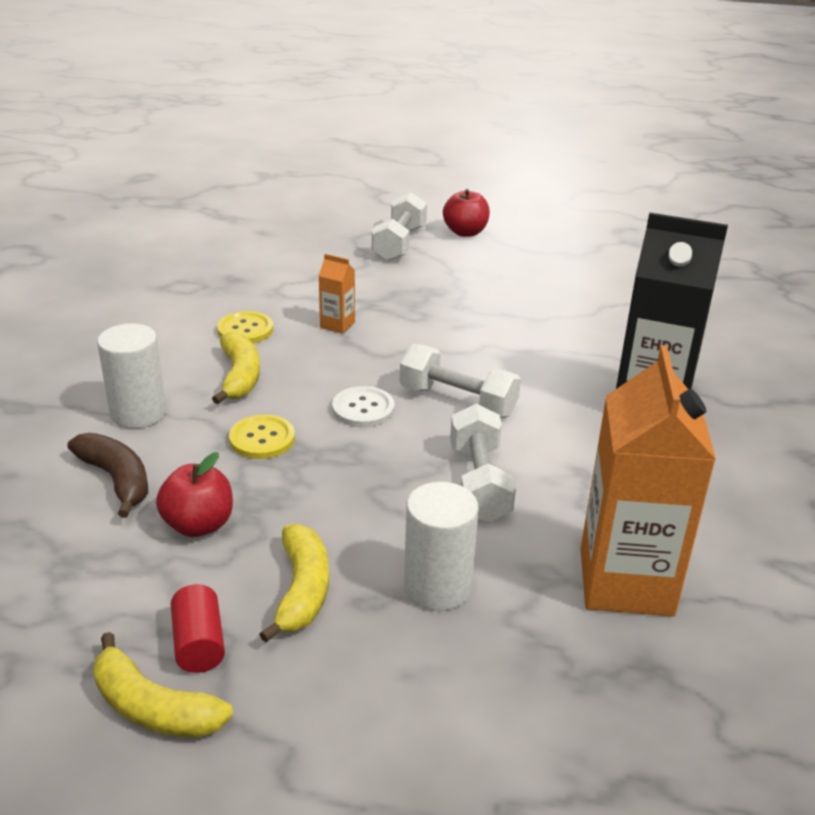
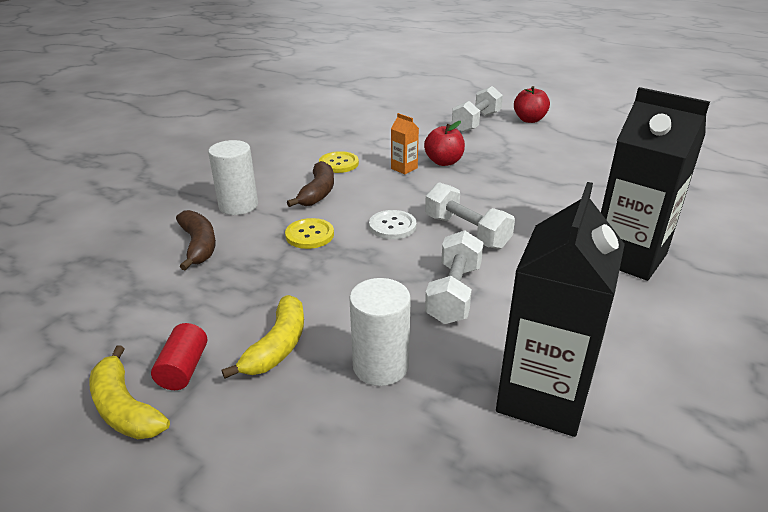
camera: 20 degrees right, 0 degrees up
red apple [156,452,233,537] -> red apple moved to [424,121,465,166]
yellow banana [212,332,260,404] -> brown banana [287,161,334,207]
orange carton [581,345,716,616] -> black carton [496,182,625,437]

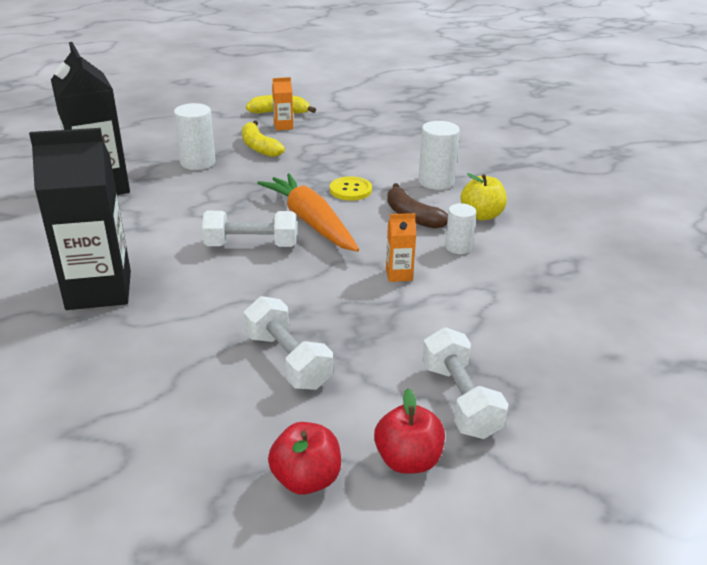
camera: 130 degrees right, 0 degrees up
red cylinder [151,323,207,390] -> orange carton [272,77,293,130]
brown banana [176,210,216,270] -> none
yellow button [319,151,359,173] -> white cylinder [445,203,476,254]
white button [369,210,416,239] -> orange carrot [257,173,359,252]
red apple [424,121,465,166] -> red apple moved to [268,422,341,495]
white dumbbell [425,230,484,324] -> white dumbbell moved to [244,296,333,390]
none -> yellow apple [460,173,507,220]

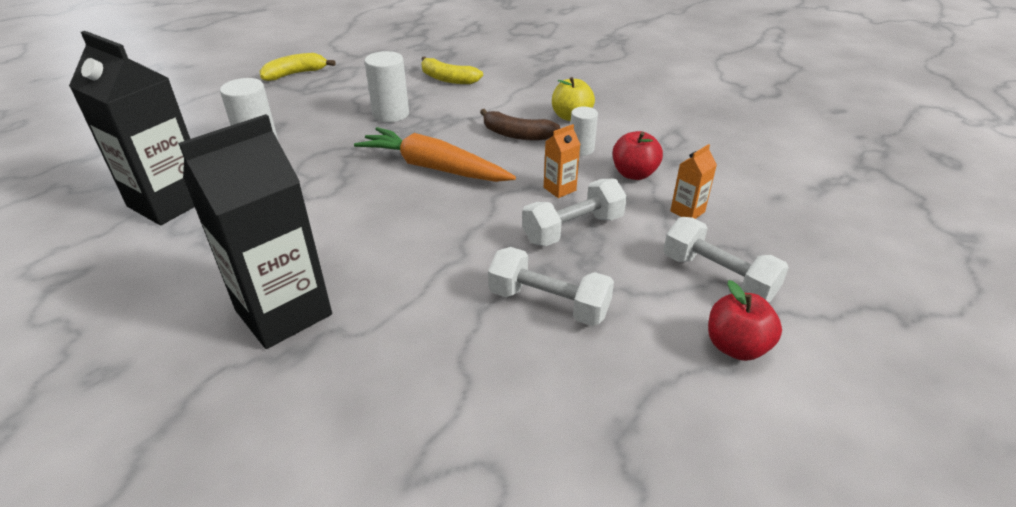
camera: 30 degrees left, 5 degrees up
white dumbbell [202,211,297,247] -> white dumbbell moved to [522,179,627,246]
yellow banana [242,121,285,157] -> yellow banana moved to [421,56,483,84]
red apple [268,422,341,495] -> red apple moved to [613,131,663,180]
orange carton [272,77,293,130] -> orange carton moved to [670,144,717,219]
yellow button [330,176,372,201] -> none
white cylinder [418,121,460,190] -> white cylinder moved to [364,51,409,122]

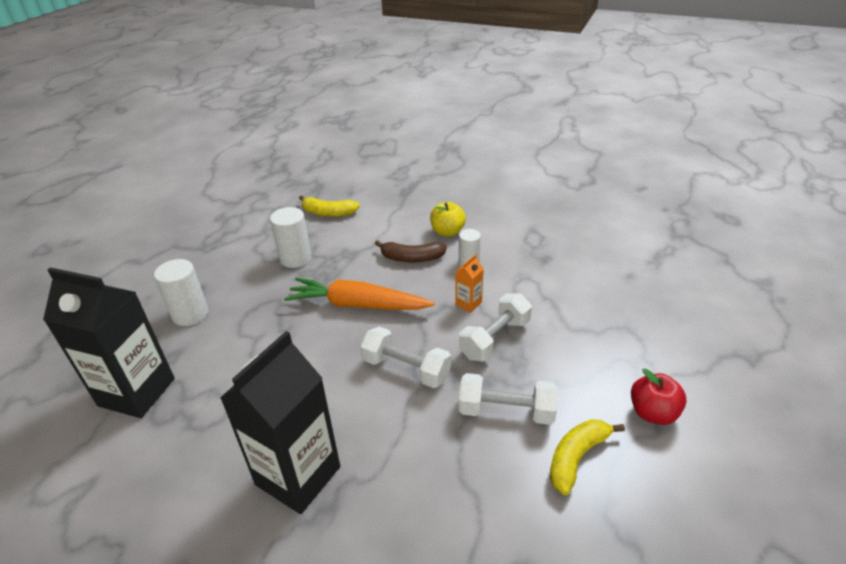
camera: 15 degrees left, 0 degrees up
yellow banana [260,53,336,81] -> yellow banana moved to [550,419,625,495]
red apple [613,131,663,180] -> none
white dumbbell [663,217,789,302] -> white dumbbell moved to [360,326,451,388]
orange carton [670,144,717,219] -> none

